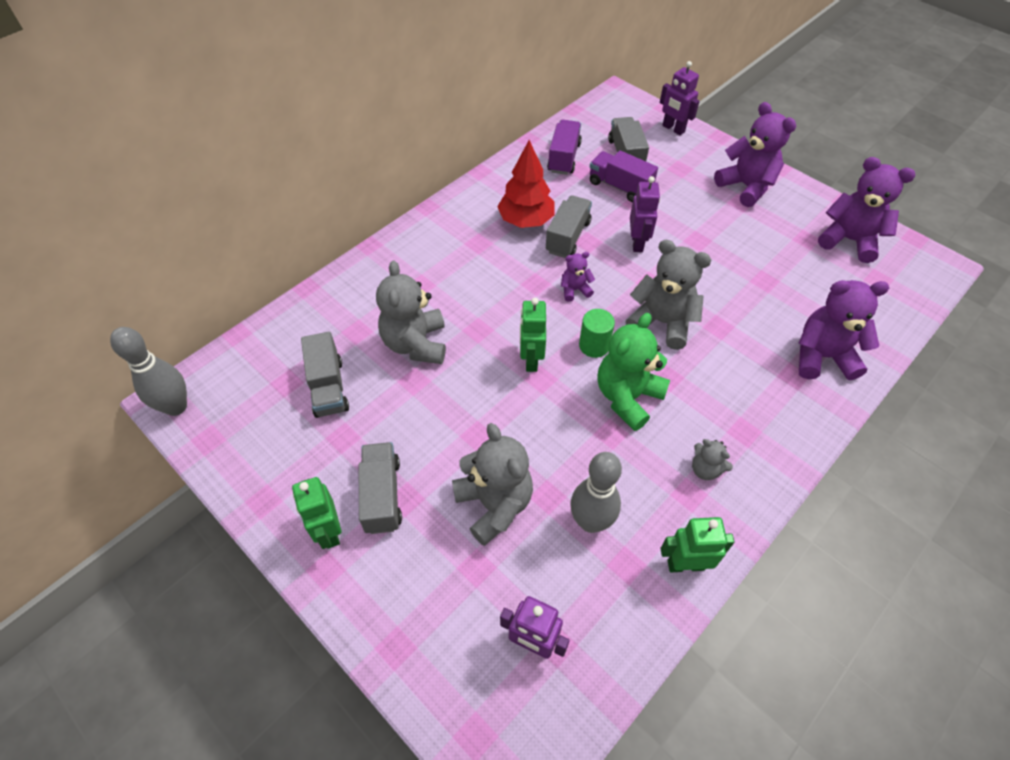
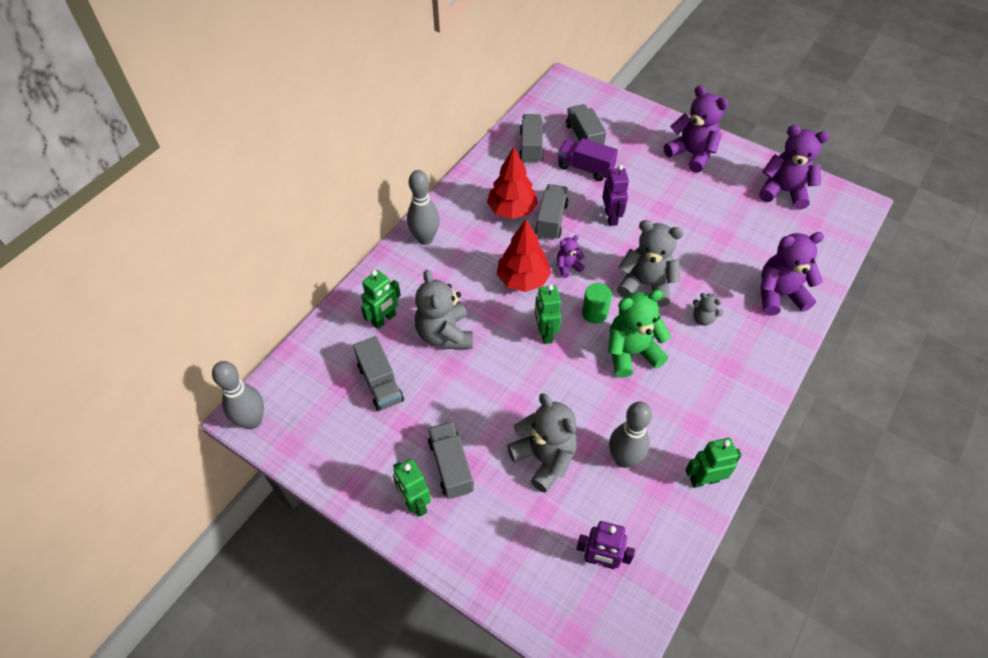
camera: 10 degrees left, 0 degrees up
purple truck [547,120,582,175] -> grey truck [519,114,544,163]
green teddy bear [597,313,670,431] -> green teddy bear turned 45 degrees clockwise [608,290,671,378]
purple robot [660,61,700,135] -> none
grey teddy bear [692,439,733,480] -> grey teddy bear moved to [693,293,723,326]
none -> green robot [361,270,401,329]
none -> grey bowling pin [407,170,440,245]
none -> red tree [497,219,551,292]

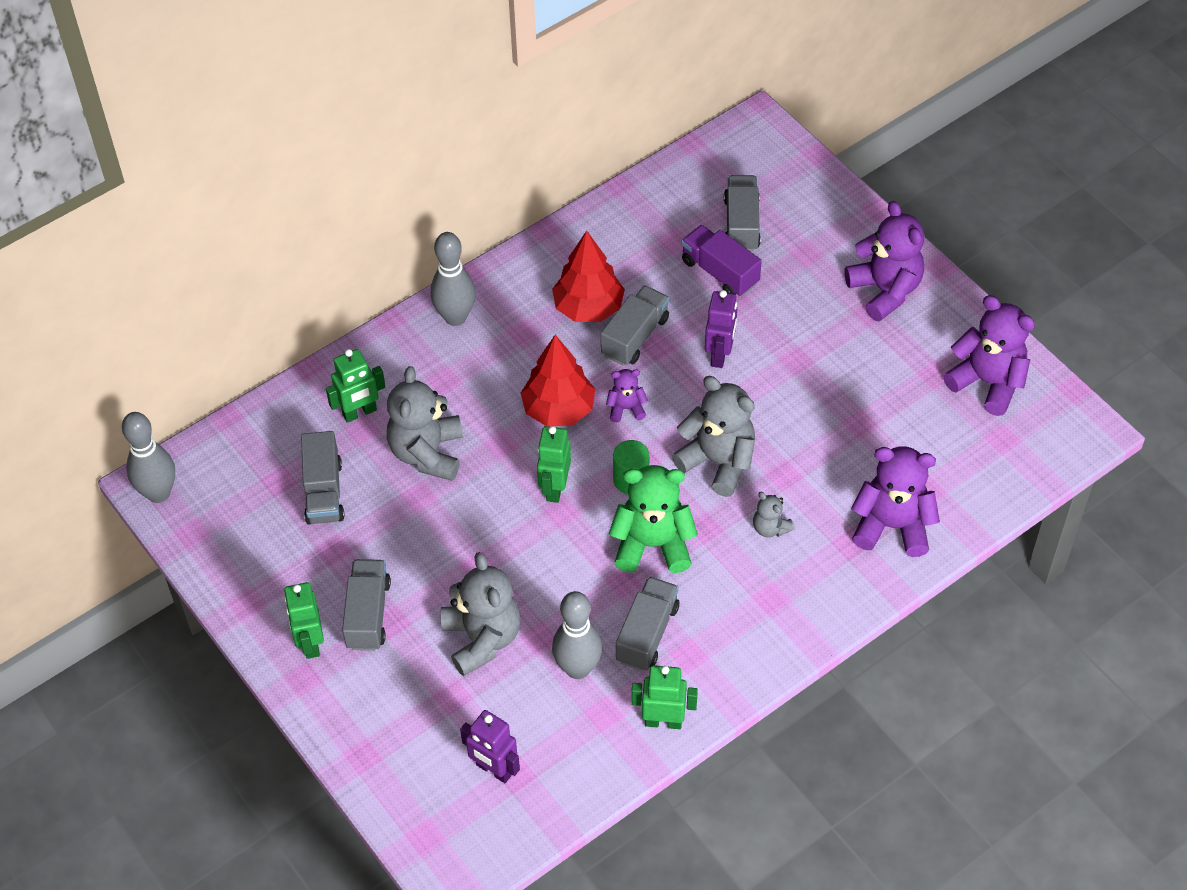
camera: 20 degrees right, 0 degrees up
grey truck [519,114,544,163] -> grey truck moved to [616,576,679,671]

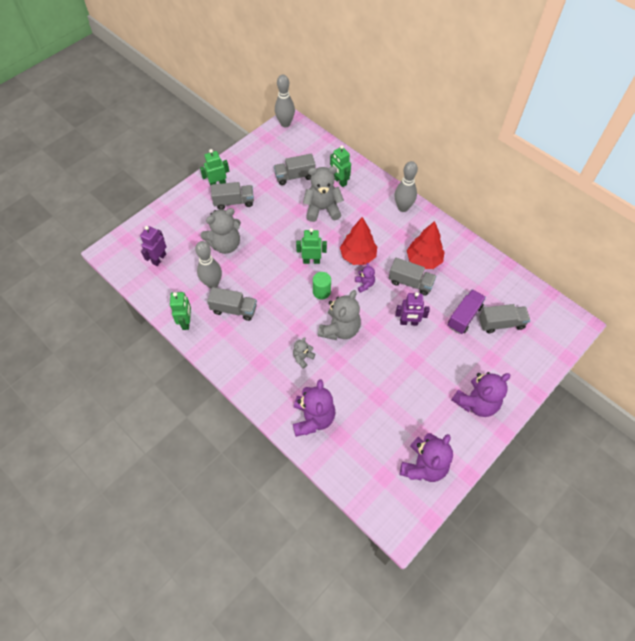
camera: 80 degrees right, 5 degrees up
green teddy bear [609,465,698,573] -> none

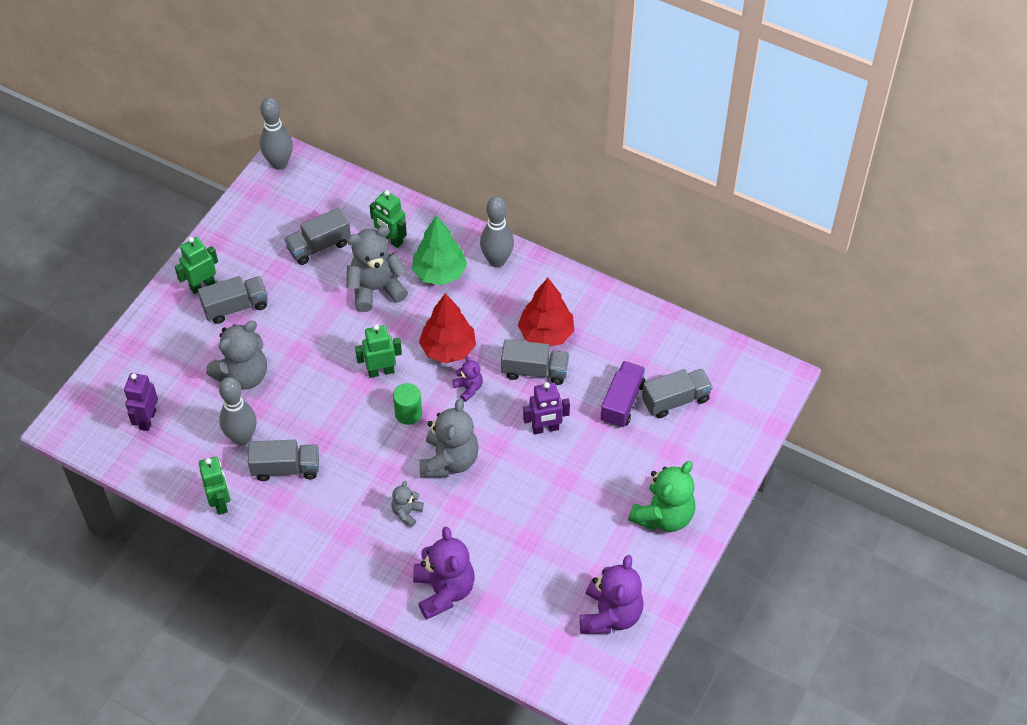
camera: 15 degrees left, 5 degrees down
purple teddy bear [452,372,510,417] -> green teddy bear [628,461,695,532]
none -> green tree [412,215,467,285]

